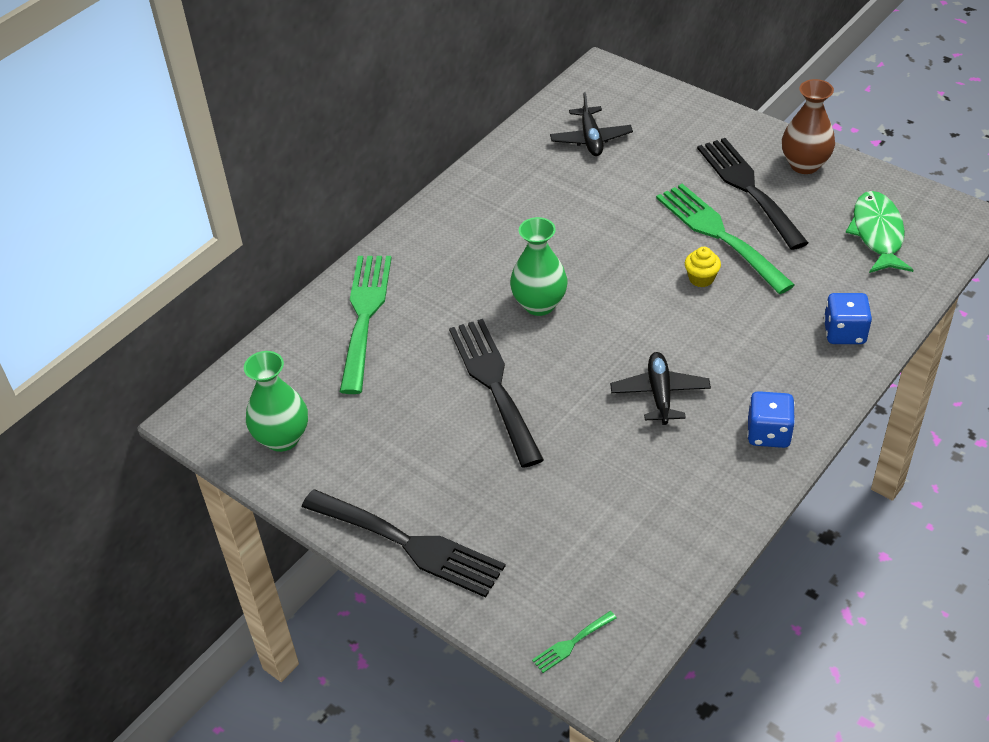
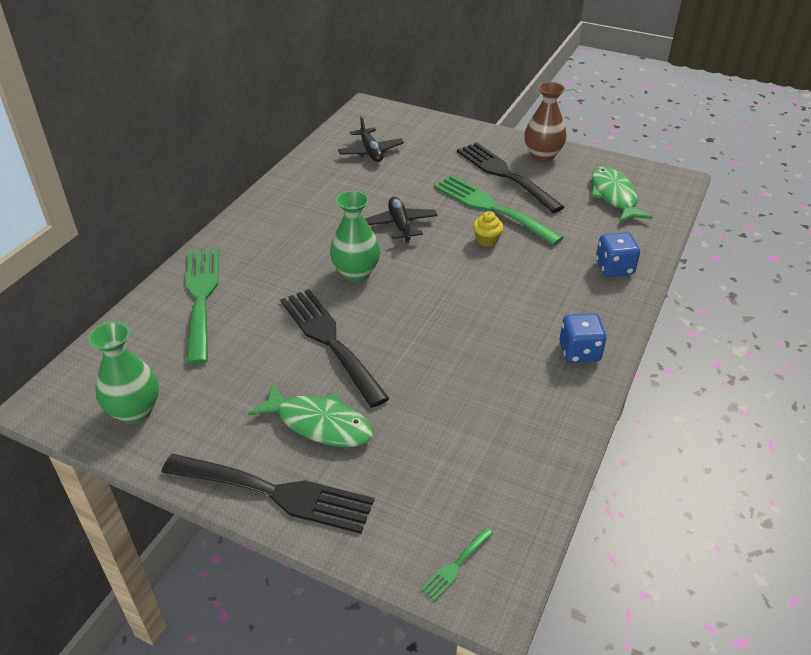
camera: 15 degrees left, 5 degrees down
black plane [610,352,711,425] -> black plane moved to [365,197,438,243]
none -> green fish [248,383,374,447]

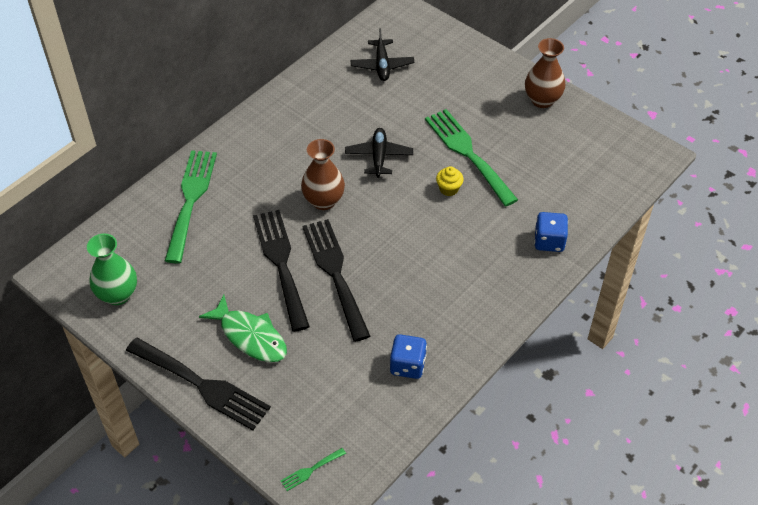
camera: 15 degrees right, 10 degrees up
green vase [330,191,380,282] -> brown vase [301,139,345,210]
black fork [457,142,564,213] -> black fork moved to [302,219,370,342]
blue dice [560,313,607,363] -> blue dice moved to [390,334,427,379]
green fish [591,166,653,223] -> none

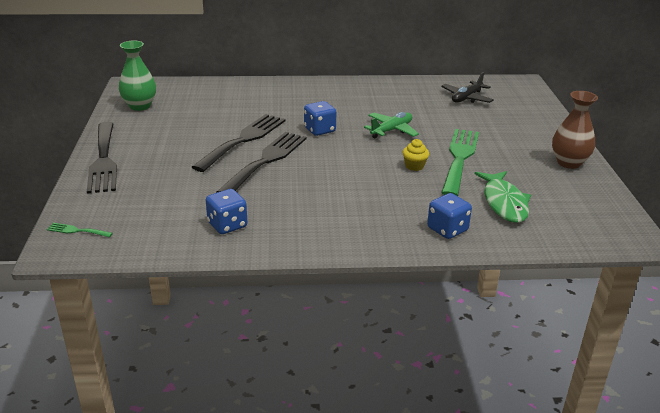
camera: 45 degrees right, 20 degrees down
green fork [165,150,217,263] -> none
green fish [199,295,287,362] -> green fish moved to [475,171,531,223]
brown vase [301,139,345,210] -> blue dice [304,101,336,136]
black plane [345,128,413,178] -> green plane [364,112,419,138]

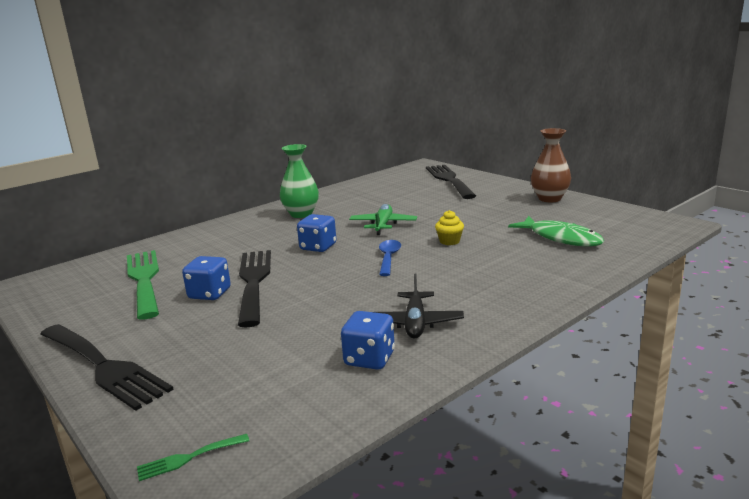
camera: 35 degrees left, 10 degrees down
green vase [119,41,156,111] -> green vase moved to [280,144,319,218]
black fork [216,132,307,193] -> black fork moved to [426,165,476,199]
blue dice [427,193,472,239] -> blue dice moved to [182,256,231,300]
black plane [441,72,494,103] -> black plane moved to [375,274,464,339]
green fork [441,129,479,196] -> green fork moved to [127,250,159,320]
none -> blue spoon [379,240,401,276]

